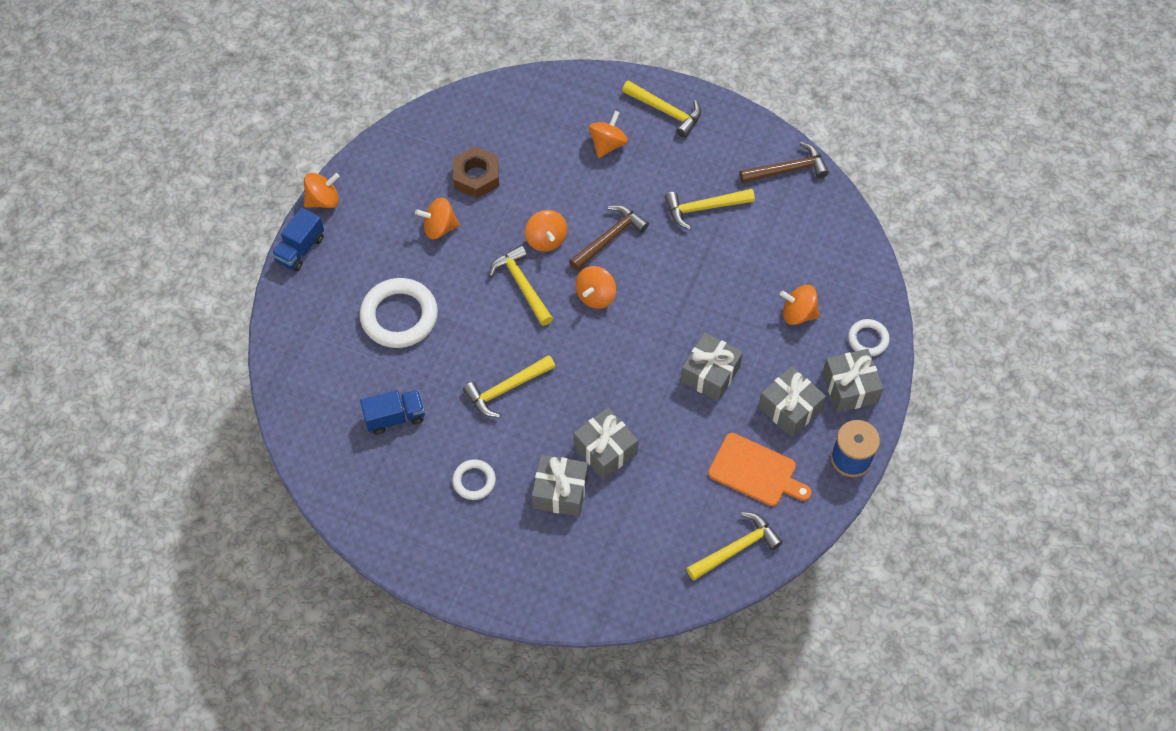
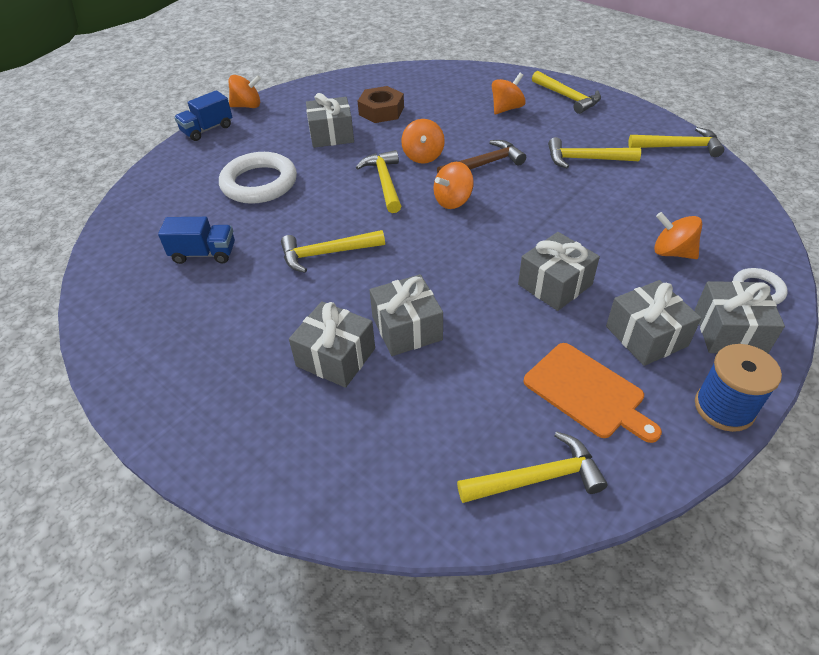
camera: 20 degrees right, 15 degrees down
orange spinning top [415,197,460,239] -> grey gift [306,93,354,148]
white ring [452,459,496,500] -> none
brown hammer [740,142,829,183] -> yellow hammer [628,127,724,157]

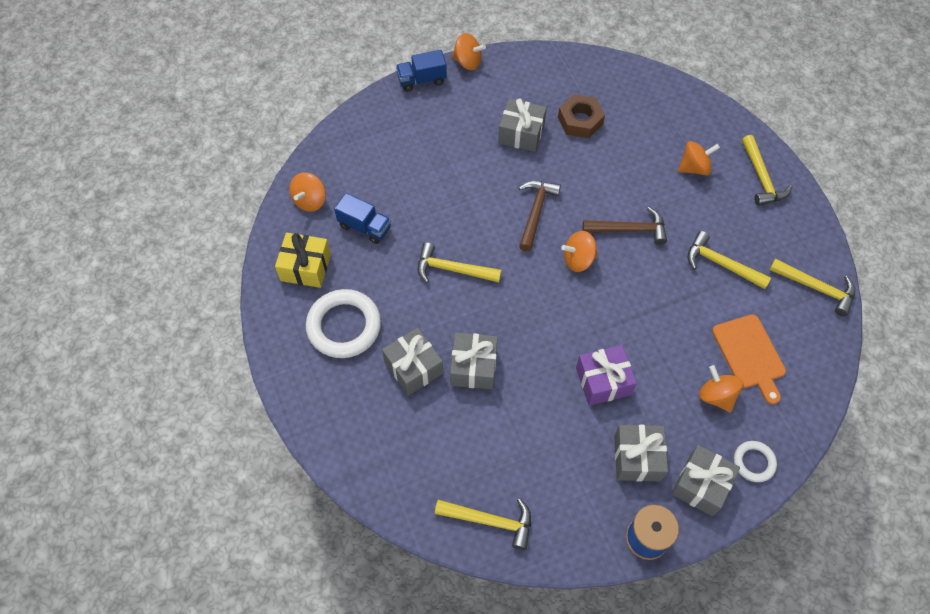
camera: 25 degrees right, 15 degrees up
white ring [219,152,297,204] -> white ring moved to [306,289,381,358]
yellow hammer [356,150,401,213] -> brown hammer [519,181,561,251]
orange spinning top [401,119,445,164] -> orange spinning top moved to [290,172,326,212]
grey gift [518,232,600,311] -> purple gift [576,345,637,406]
orange cutting board [524,343,662,443] -> orange cutting board moved to [712,314,786,404]
none -> yellow gift [275,233,331,288]

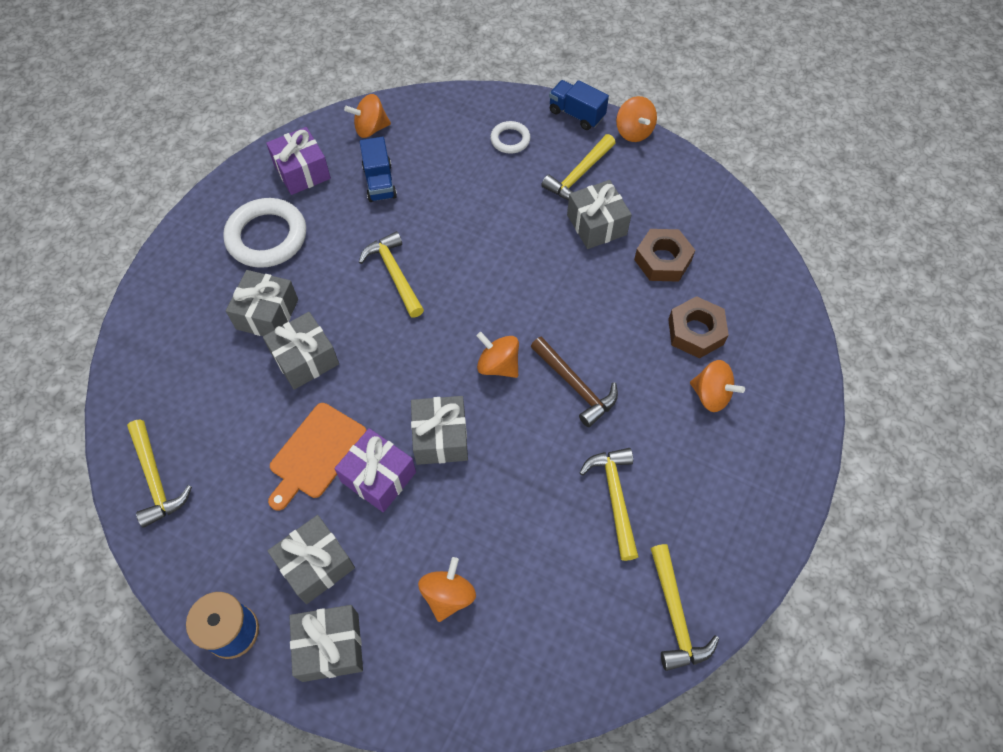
camera: 50 degrees right, 0 degrees up
yellow gift [275,233,331,288] -> purple gift [266,127,331,195]
brown hammer [519,181,561,251] -> none
orange cutting board [712,314,786,404] -> orange cutting board moved to [268,403,367,511]
white ring [734,441,777,482] -> white ring moved to [490,121,530,154]
yellow hammer [742,135,792,206] -> yellow hammer moved to [541,134,616,200]
none -> grey gift [411,396,468,465]
none -> brown nut [668,296,729,358]

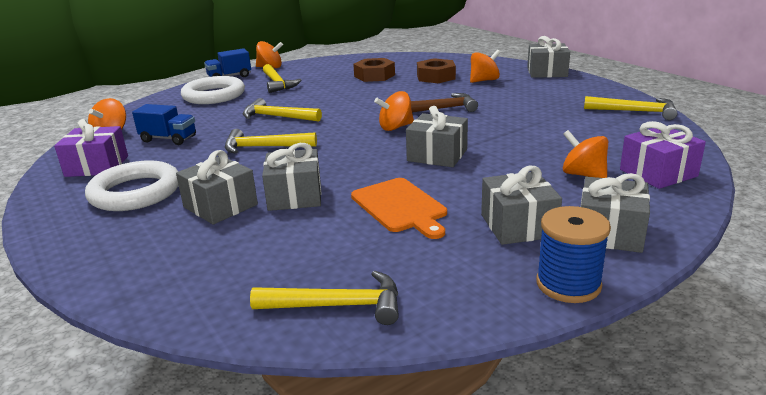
camera: 60 degrees left, 35 degrees down
purple gift [335,428,416,512] -> purple gift moved to [620,121,706,189]
white ring [490,121,530,154] -> white ring [181,76,245,104], size x1.90
grey gift [567,180,632,249] -> grey gift moved to [527,36,570,78]
yellow hammer [579,448,639,561] -> yellow hammer moved to [243,98,322,122]

